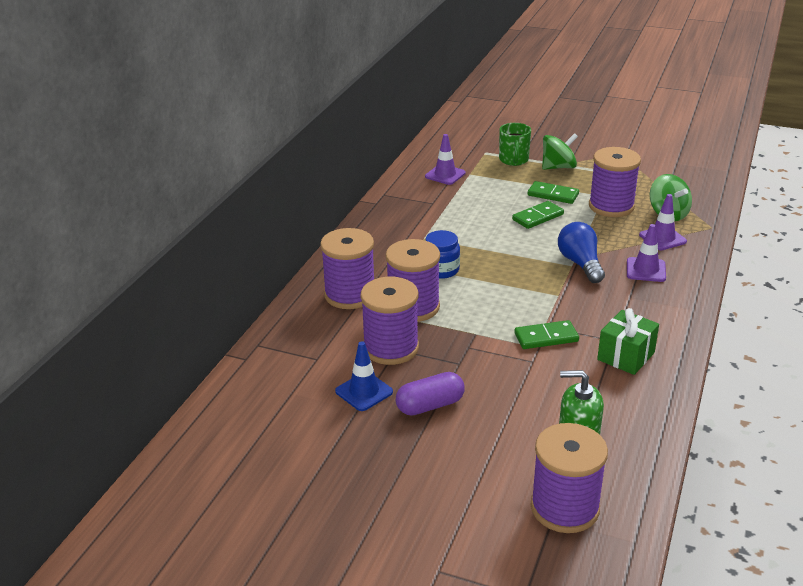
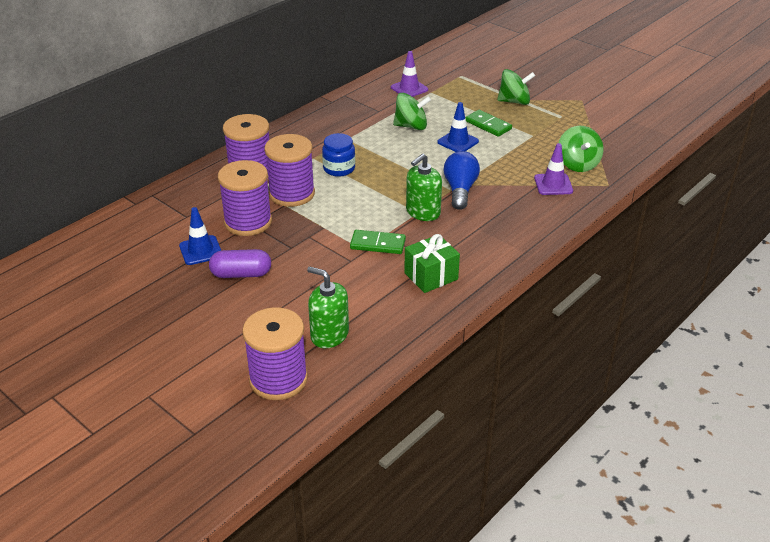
camera: 20 degrees right, 5 degrees up
green mug [499,123,531,166] -> none
green domino [512,201,564,229] -> blue traffic cone [437,102,479,152]
purple spool [589,147,641,217] -> none
purple traffic cone [627,224,666,282] -> none
none -> green spinning top [393,93,431,130]
none -> green soap dispenser [406,153,442,221]

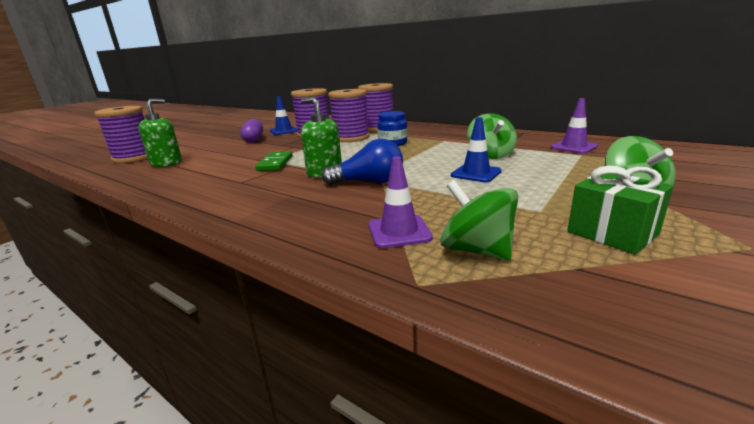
camera: 85 degrees right, 15 degrees down
green gift [404,234,460,293] -> green gift moved to [567,166,673,254]
green domino [465,110,512,137] -> none
green spinning top [559,126,604,172] -> green spinning top turned 60 degrees clockwise [440,180,518,260]

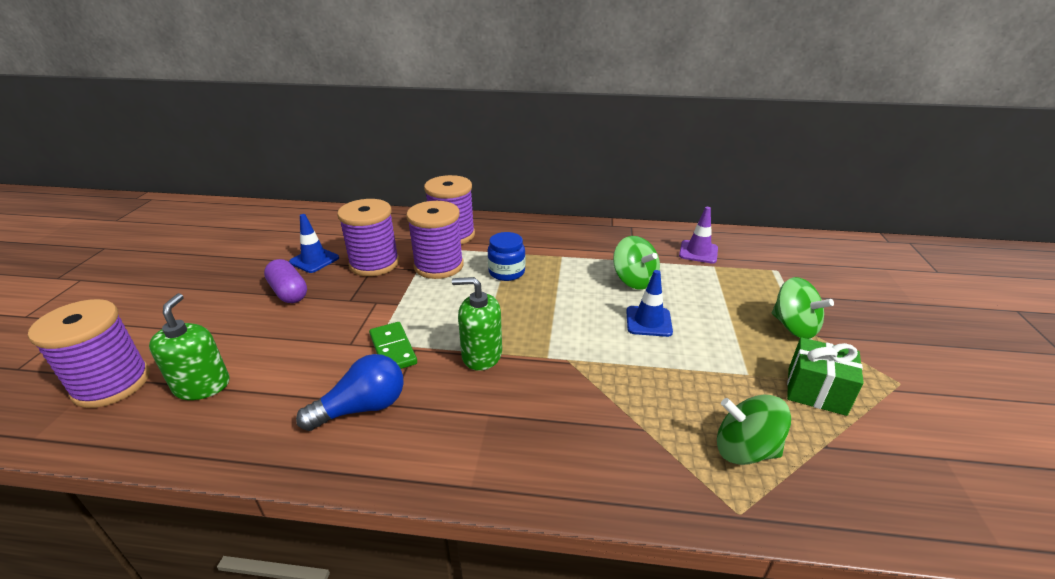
camera: 30 degrees left, 10 degrees up
blue light bulb [321,139,403,185] -> blue light bulb moved to [296,354,404,431]
purple traffic cone [369,156,433,248] -> none

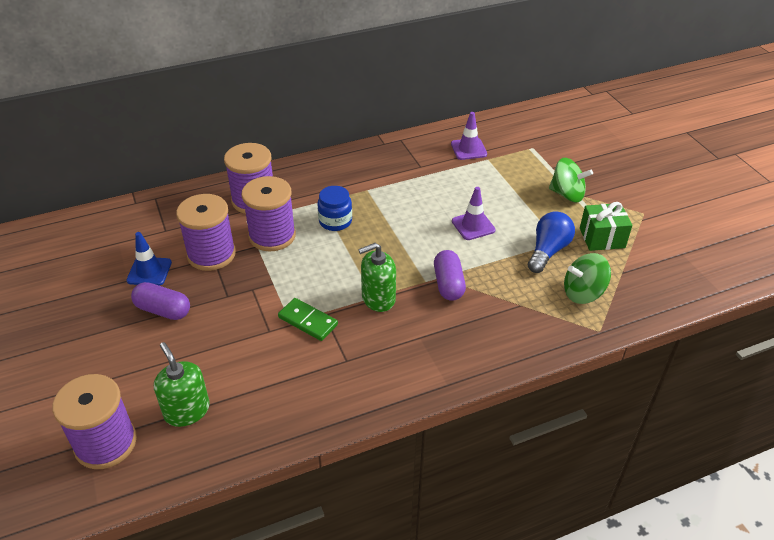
camera: 30 degrees left, 10 degrees up
blue light bulb [296,354,404,431] -> blue light bulb moved to [528,211,575,273]
green spinning top [613,236,660,290] -> none
blue traffic cone [626,270,673,337] -> purple traffic cone [452,187,496,240]
none -> purple capsule [434,250,466,301]

